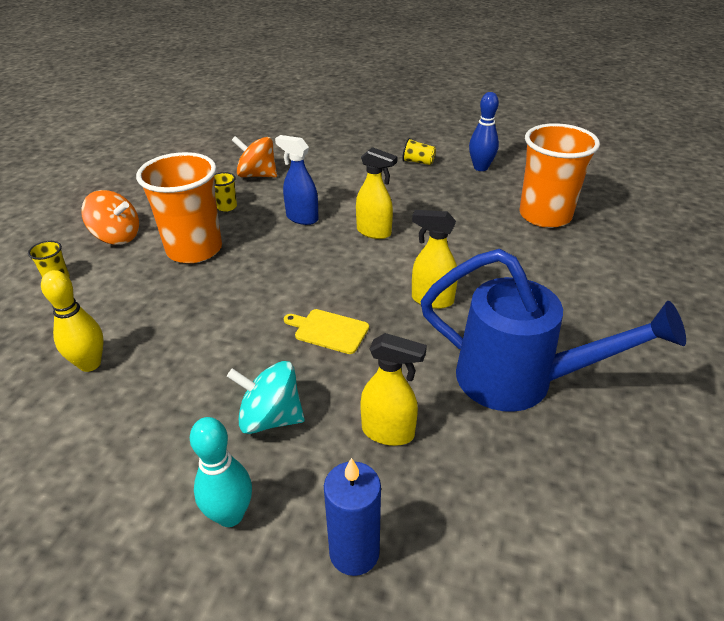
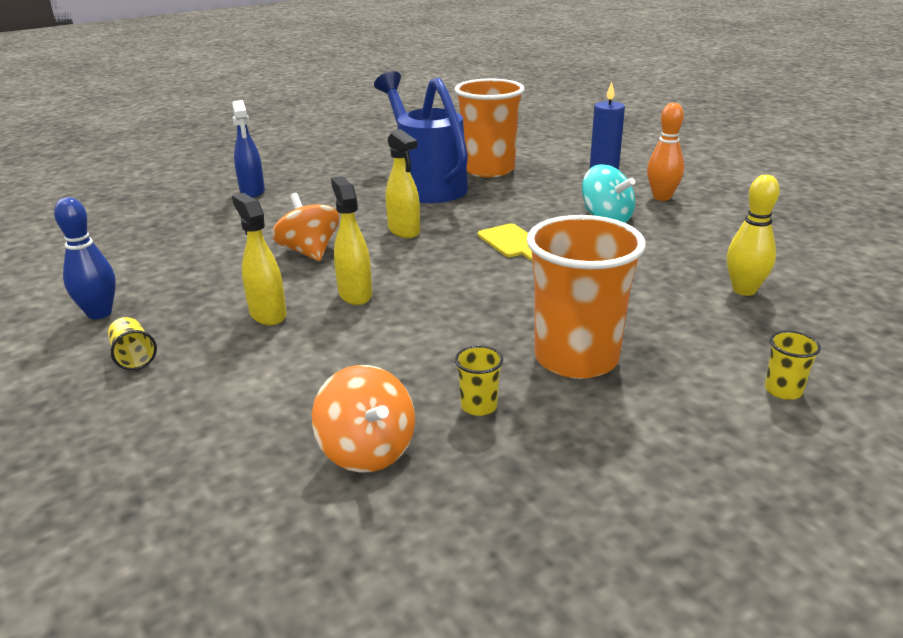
camera: 140 degrees left, 10 degrees down
orange spinning top [81,190,139,245] -> orange spinning top moved to [272,193,339,261]
turquoise bowling pin [190,417,252,527] -> orange bowling pin [647,103,684,201]
blue spray bottle [275,135,319,225] -> blue spray bottle moved to [232,100,265,197]
yellow spray bottle [360,333,427,446] -> yellow spray bottle moved to [232,193,286,326]
orange cup [519,123,600,228] -> orange cup moved to [455,79,525,178]

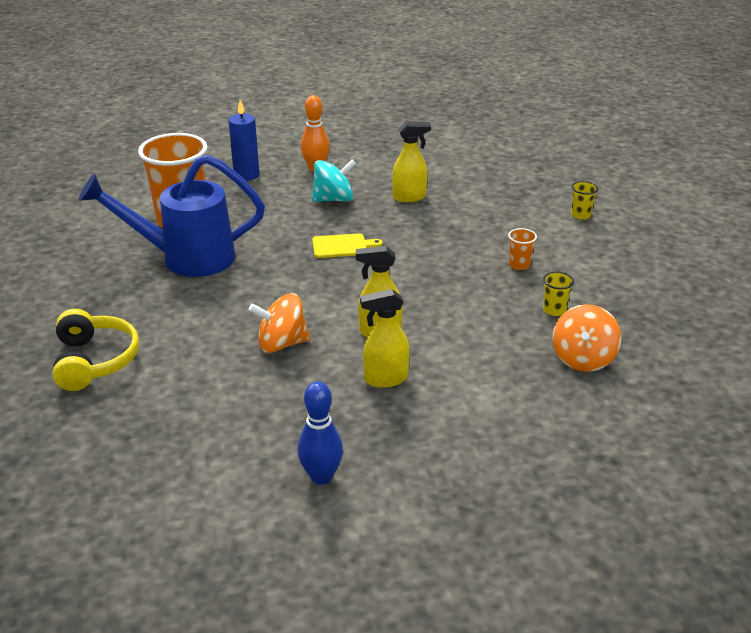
camera: 70 degrees left, 5 degrees up
yellow cup [108,317,157,370] -> none
blue spray bottle [232,100,265,197] -> yellow headphones [52,309,139,391]
orange spinning top [312,365,415,473] -> orange spinning top turned 120 degrees clockwise [552,304,621,372]
yellow spray bottle [386,129,420,238] -> yellow spray bottle moved to [392,122,431,202]
orange cup [527,215,646,379] -> orange cup [508,228,537,270], size x0.40
yellow bowling pin [727,175,780,296] -> none

